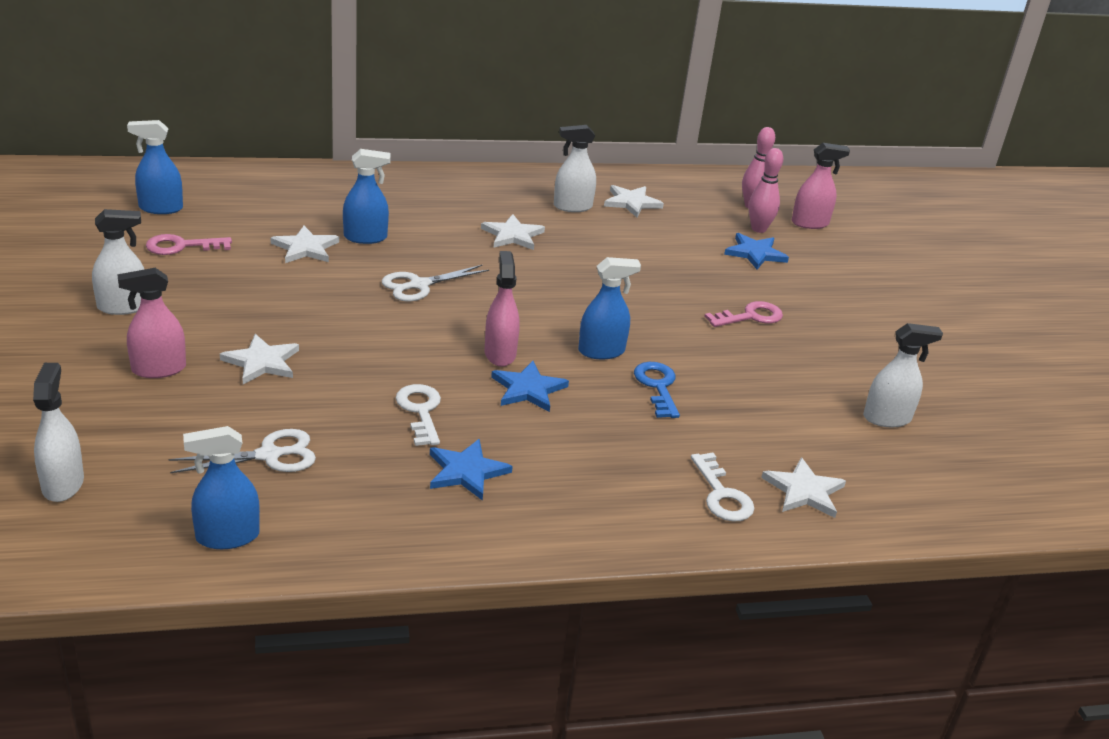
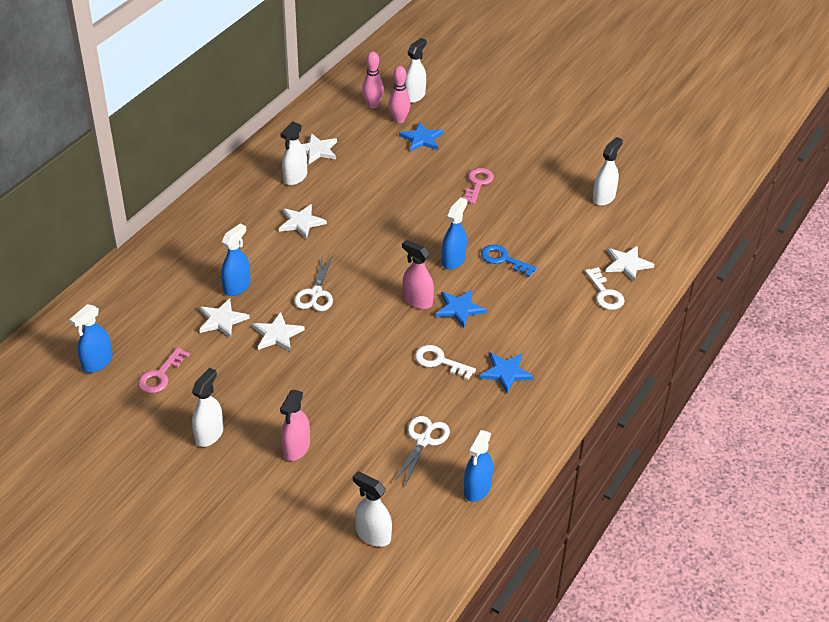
camera: 45 degrees left, 10 degrees up
white star [220,334,299,384] -> white star moved to [252,312,305,352]
white key [691,453,755,522] -> white key turned 45 degrees clockwise [585,267,625,310]
pink spray bottle [792,143,850,229] -> white spray bottle [405,38,427,103]

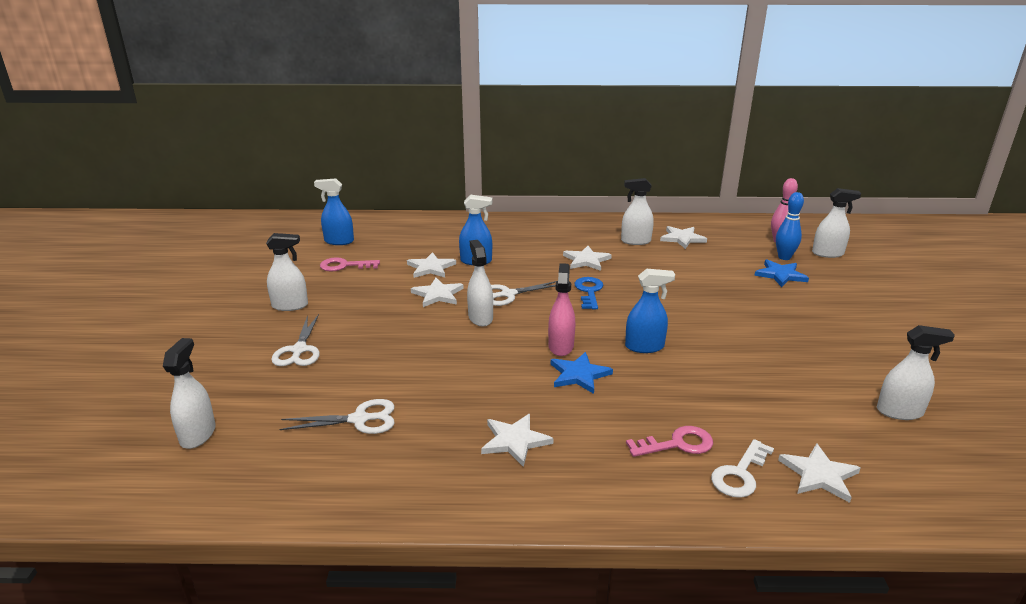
camera: 60 degrees right, 15 degrees down
pink spray bottle [280,390,310,461] -> white scissors [271,314,320,366]
pink bowling pin [389,66,411,123] -> blue bowling pin [776,192,804,260]
white key [415,345,476,380] -> none
pink key [462,168,494,204] -> pink key moved to [626,426,713,457]
blue spray bottle [464,430,493,502] -> none
blue star [480,352,534,394] -> white star [481,414,554,467]
blue key [481,245,537,277] -> blue key moved to [574,277,603,309]
none -> white spray bottle [467,240,493,326]

